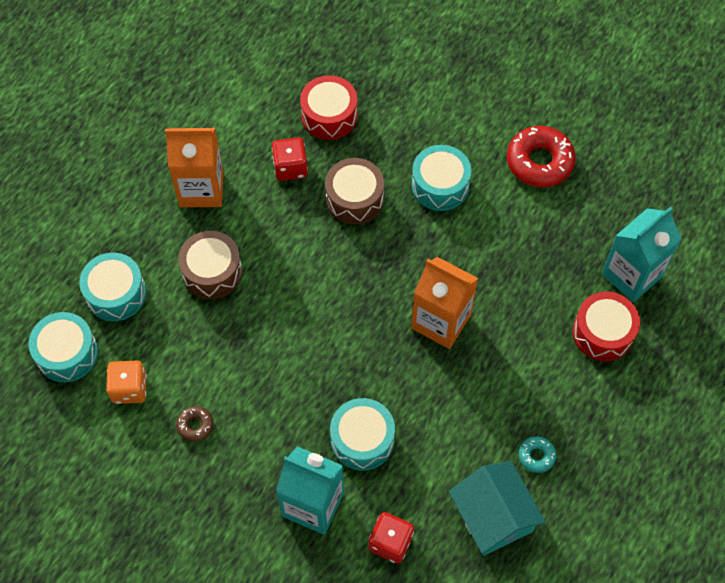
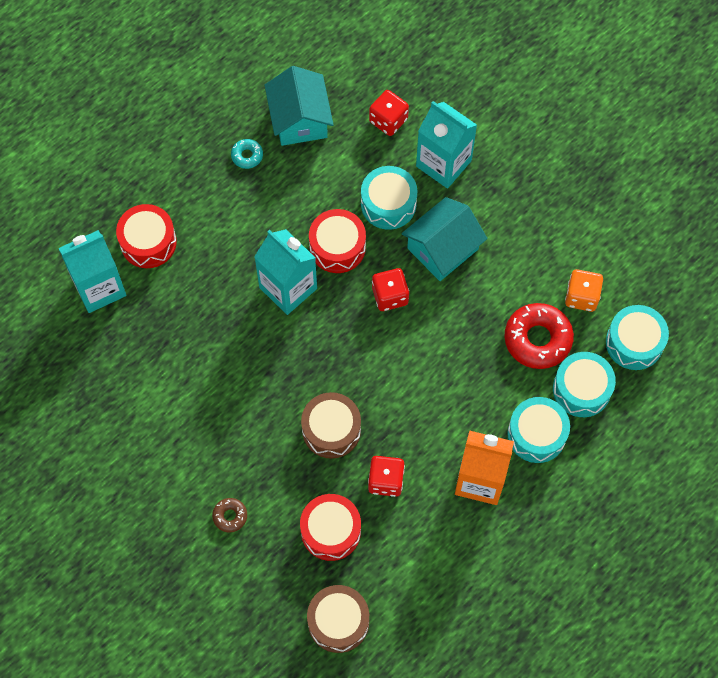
camera: 165 degrees left, 5 degrees up
brown donut [176,406,213,442] -> brown donut moved to [212,498,247,532]
brown drum [178,231,242,299] -> brown drum moved to [307,585,369,653]
turquoise drum [411,145,471,211] -> turquoise drum moved to [507,397,570,463]
orange carton [411,257,478,349] -> turquoise carton [254,229,317,315]
red donut [507,126,576,187] -> red donut moved to [504,303,574,369]
none -> red drum [309,209,366,273]
none -> red dice [372,268,409,311]
none -> turquoise house [402,197,488,281]

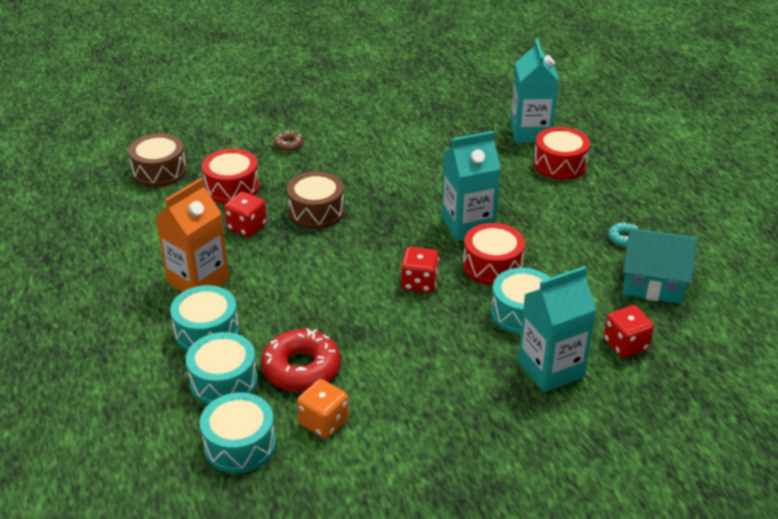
camera: 115 degrees right, 30 degrees down
turquoise house [402,197,488,281] -> none

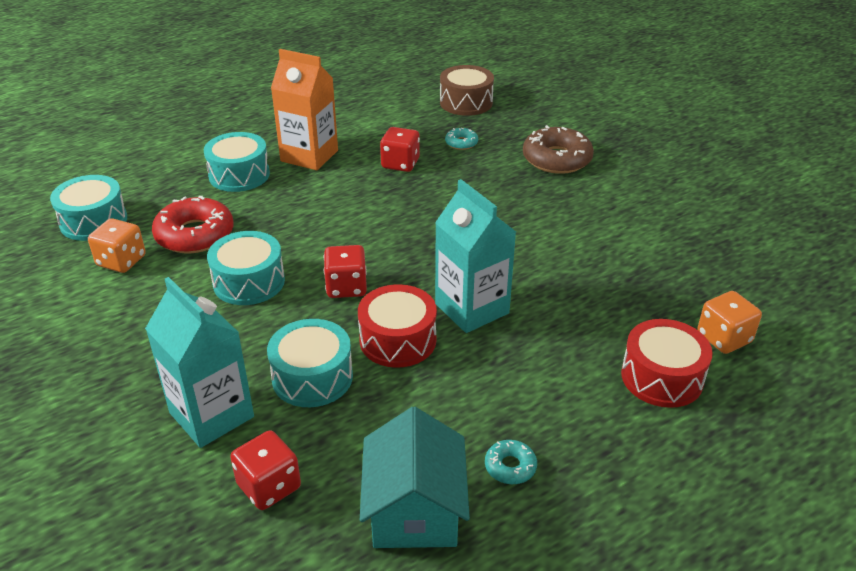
camera: 75 degrees right, 0 degrees up
turquoise drum [186,332,258,405] -> turquoise drum moved to [207,231,285,305]
red drum [202,149,259,204] -> turquoise donut [445,128,478,150]
brown donut [274,131,304,152] -> brown donut [523,125,594,174], size x2.05
brown drum [287,171,344,229] -> none
turquoise carton [510,39,559,143] -> orange dice [697,291,762,354]

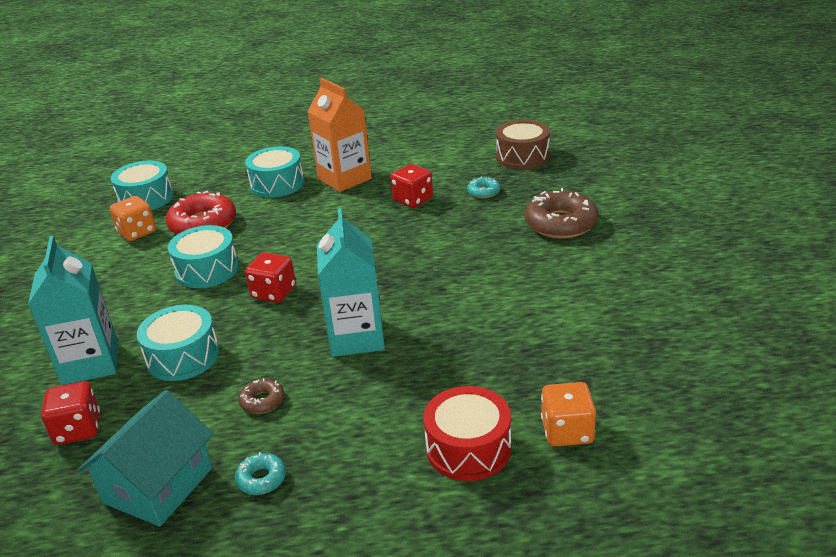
camera: 30 degrees right, 5 degrees down
red drum [358,284,437,368] -> none
none -> brown donut [238,378,284,414]

